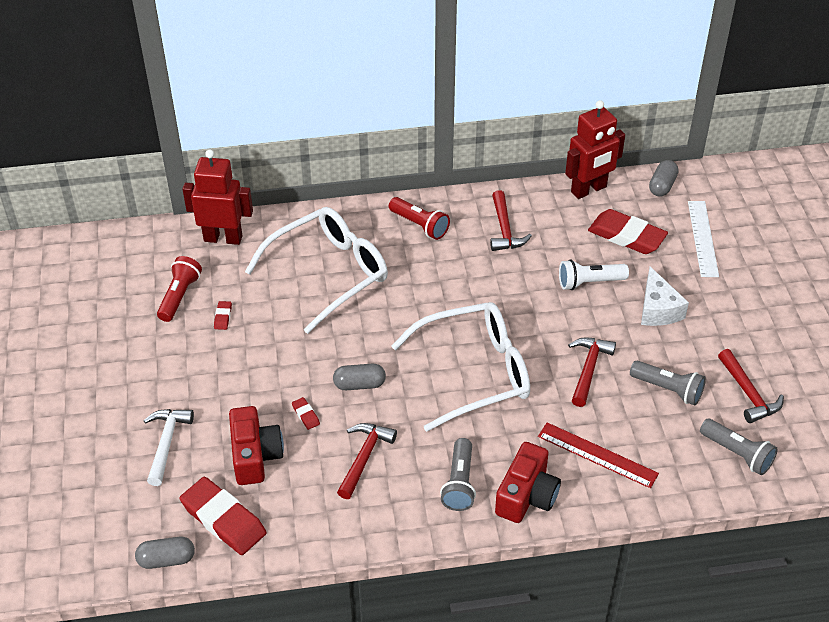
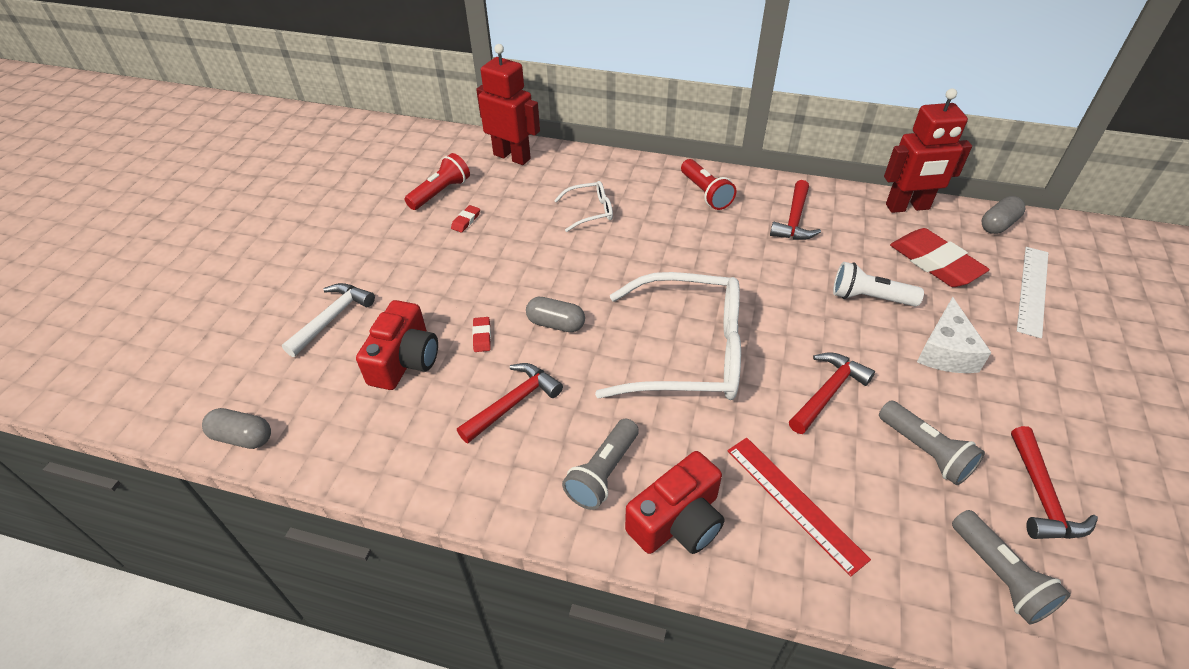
camera: 25 degrees right, 0 degrees up
red eraser [180,477,267,555] -> none
white glasses [245,207,388,334] -> white glasses [554,181,613,232], size x0.45

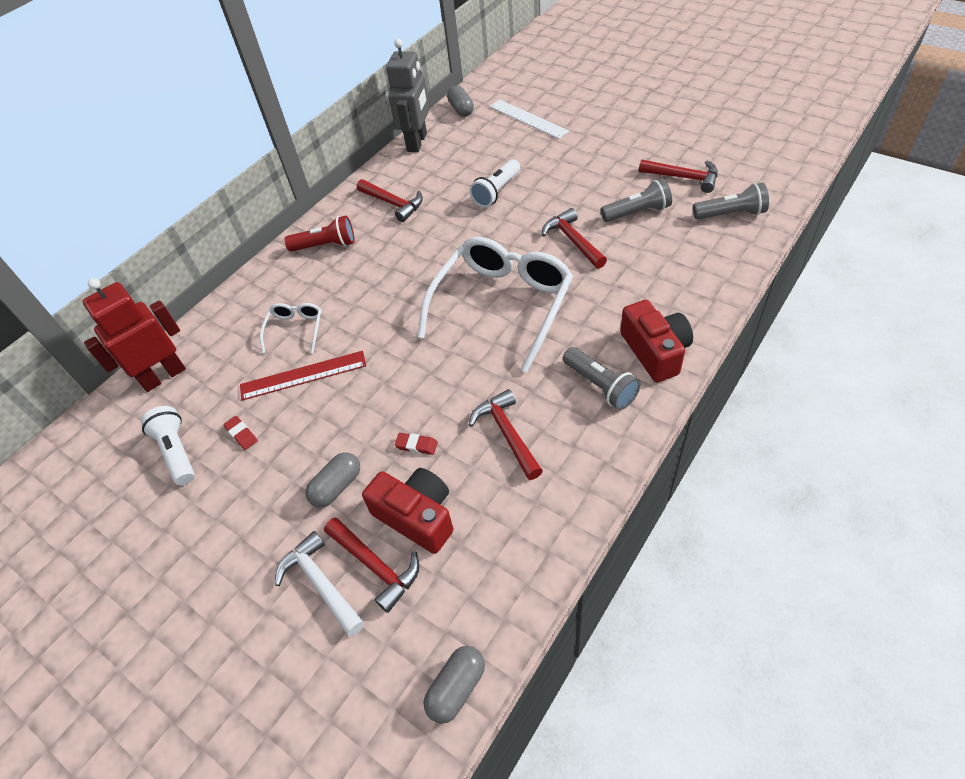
camera: 65 degrees left, 5 degrees up
red flashlight [404,153,470,210] -> white flashlight [141,406,195,485]
grey capsule [526,297,585,332] -> grey capsule moved to [305,452,360,507]
red ruler [727,438,871,577] -> red ruler moved to [240,351,366,400]
red robot [884,88,972,213] -> grey robot [386,39,430,152]
red eraser [890,228,990,287] -> none
white cheese [917,297,992,373] -> none
none -> red hammer [324,518,419,613]

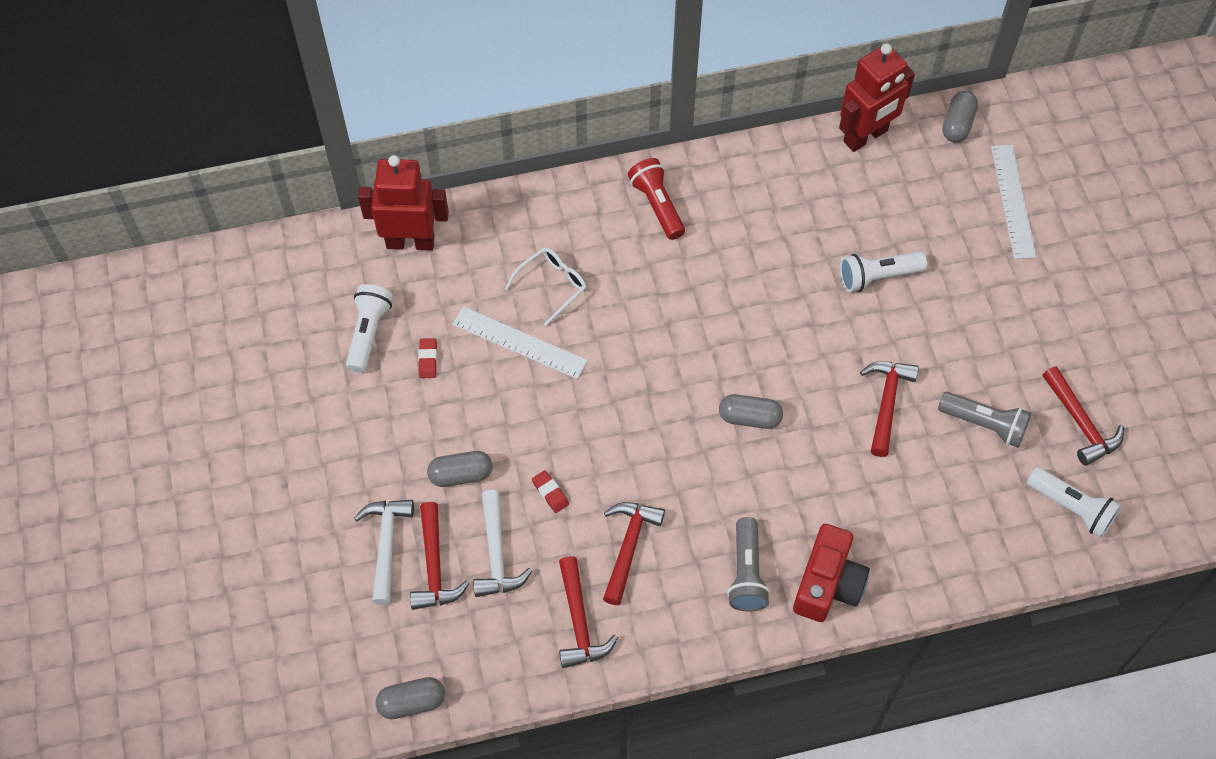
camera: 35 degrees right, 10 degrees up
red ruler [240,351,366,400] -> white ruler [453,307,588,379]
red flashlight [284,216,355,252] -> red flashlight turned 150 degrees counterclockwise [628,158,685,240]
red hammer [357,179,423,222] -> red hammer moved to [559,556,618,668]
red camera [362,468,453,554] -> white hammer [473,490,532,597]
grey robot [386,39,430,152] -> red robot [839,43,915,152]
white glasses [418,237,573,372] -> grey capsule [719,394,783,429]
grey flashlight [693,183,769,219] -> white flashlight [1027,467,1122,538]

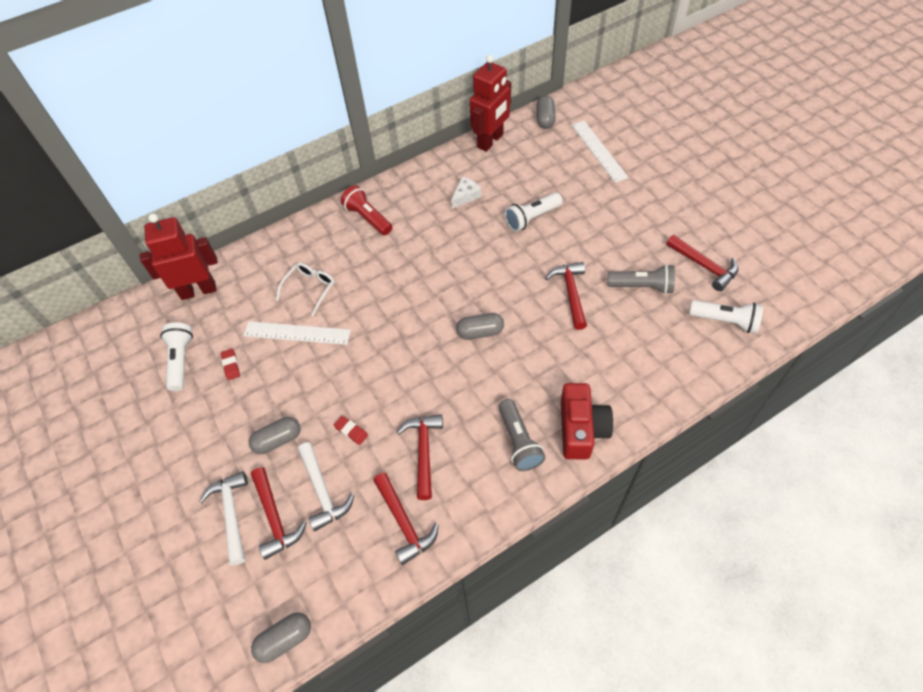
camera: 15 degrees left, 5 degrees down
none -> white cheese [451,177,481,209]

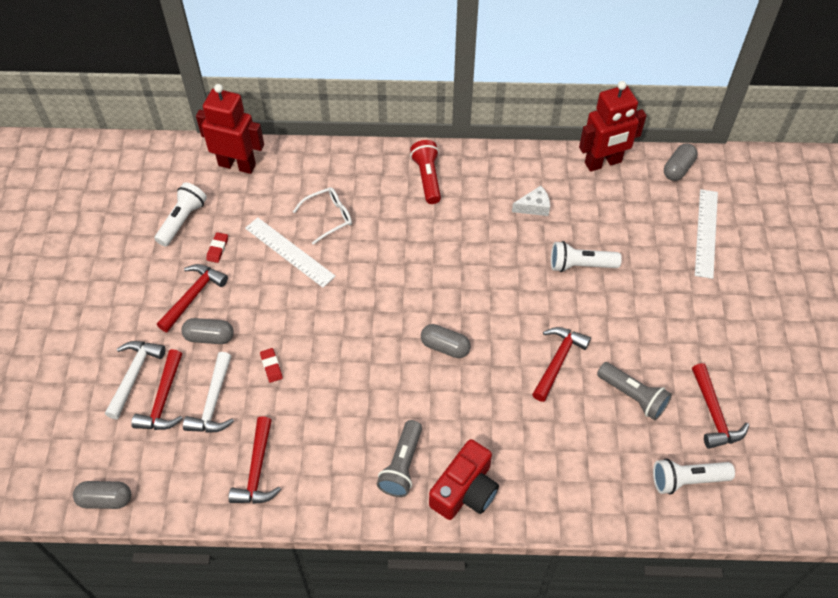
camera: 30 degrees right, 0 degrees up
red hammer [397,415,443,500] -> red hammer moved to [157,264,228,333]
white flashlight [689,300,763,333] -> white flashlight turned 120 degrees clockwise [653,458,735,495]

